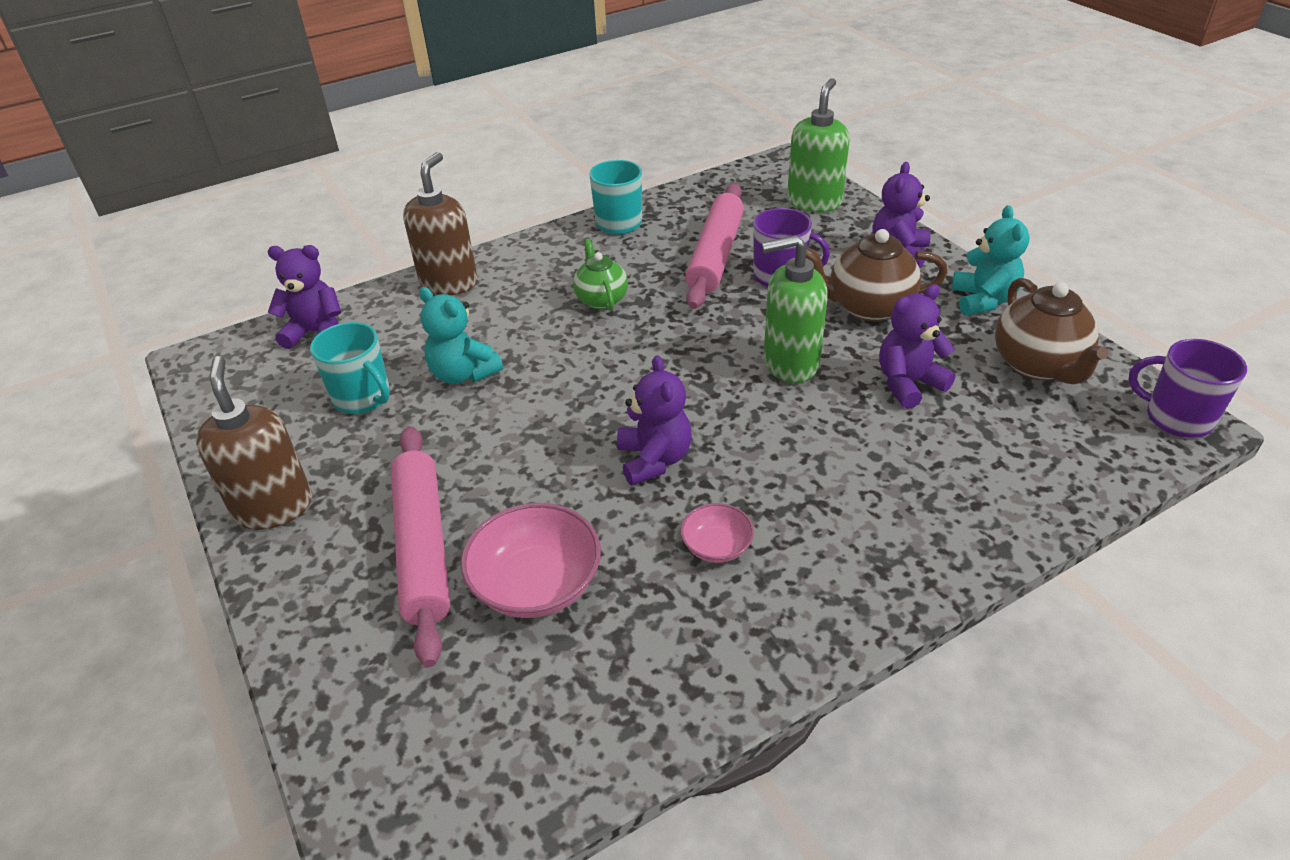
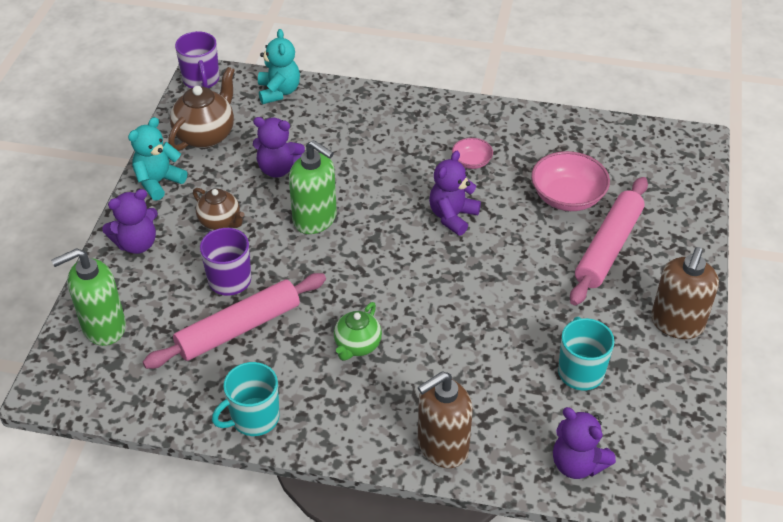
camera: 140 degrees left, 5 degrees up
turquoise teddy bear [419,287,503,384] -> turquoise teddy bear moved to [258,29,300,104]
brown teapot [806,229,948,321] -> brown teapot [193,188,244,230], size x0.65

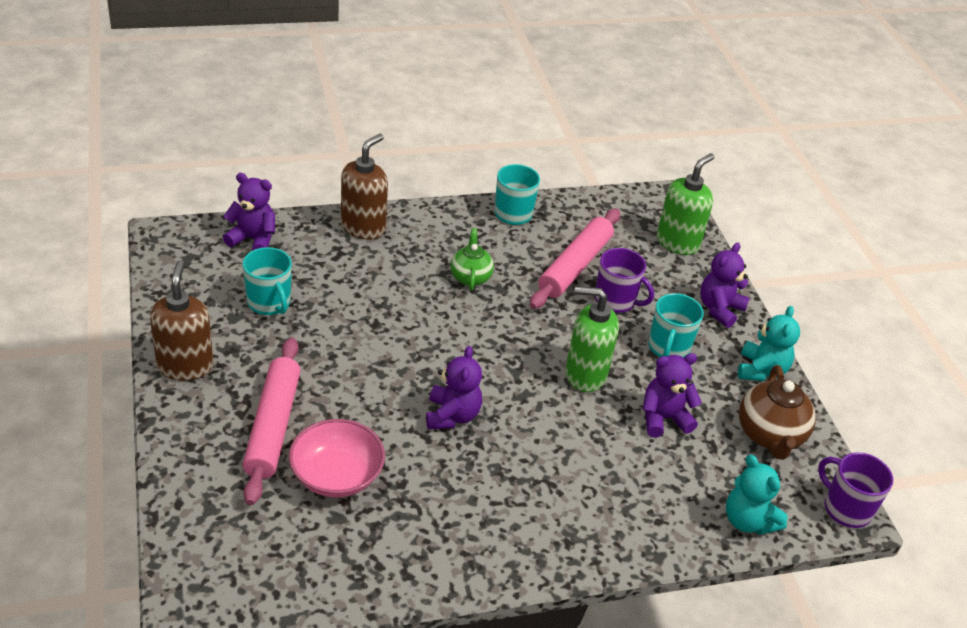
camera: 150 degrees right, 5 degrees down
brown teapot [193,188,244,230] -> turquoise mug [648,293,704,358]
pink bowl [452,138,493,169] -> none

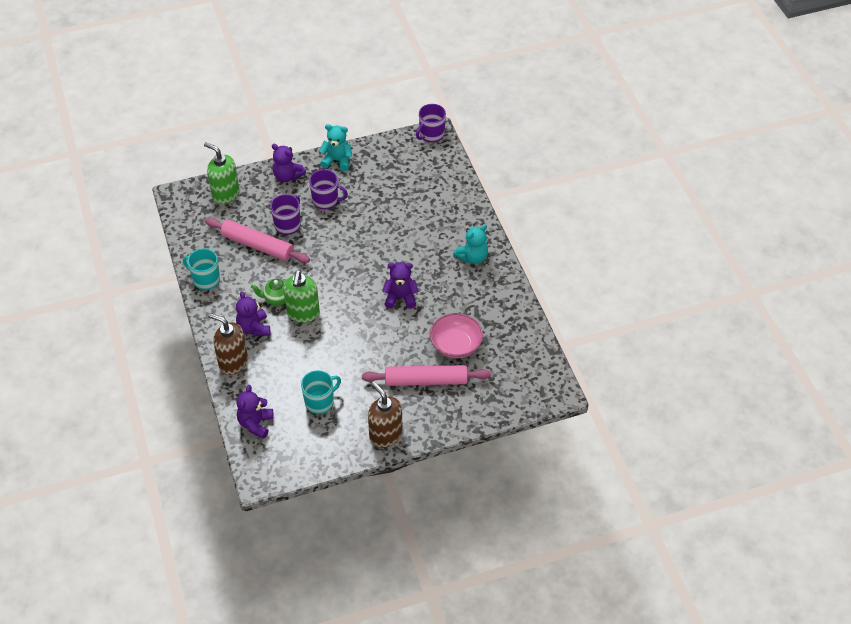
camera: 90 degrees left, 10 degrees up
brown soap dispenser [150,260,213,381] -> brown soap dispenser turned 60 degrees clockwise [368,382,403,448]
green soap dispenser [565,286,619,392] -> green soap dispenser moved to [283,270,320,323]
purple teddy bear [642,353,702,438] -> purple teddy bear moved to [236,291,270,336]
turquoise mug [648,293,704,358] -> purple mug [309,169,348,210]
turquoise teddy bear [726,455,788,535] -> turquoise teddy bear moved to [453,224,488,264]
brown teapot [739,365,816,460] -> none

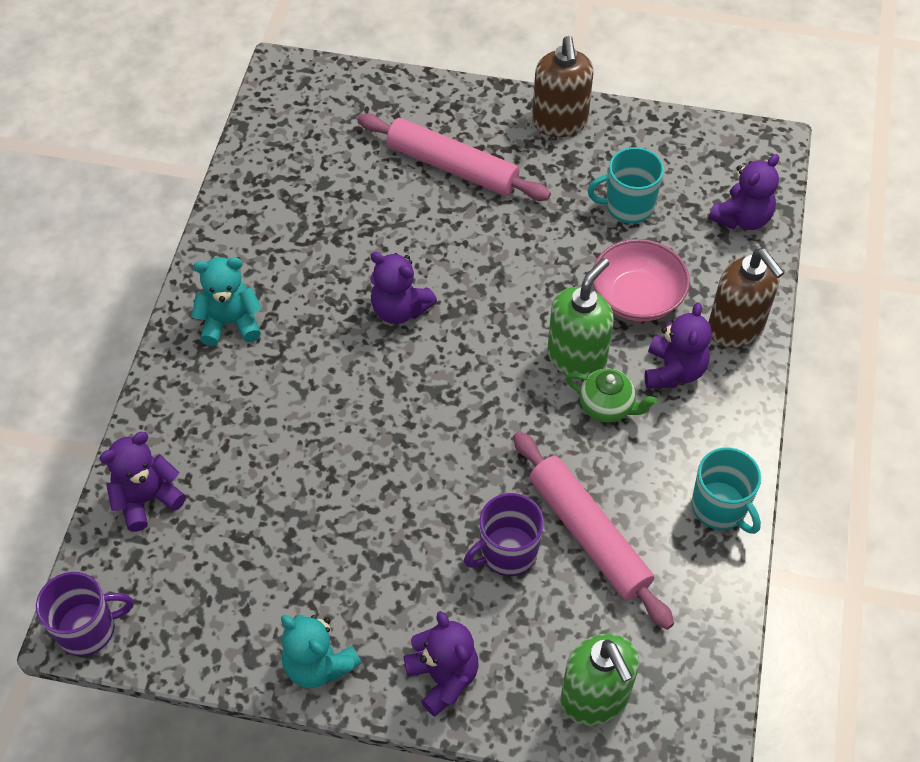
camera: 150 degrees left, 5 degrees up
purple mug [309,169,348,210] -> none
pink bowl [430,313,483,358] -> pink bowl moved to [593,239,690,321]
none -> purple teddy bear [99,432,186,532]

